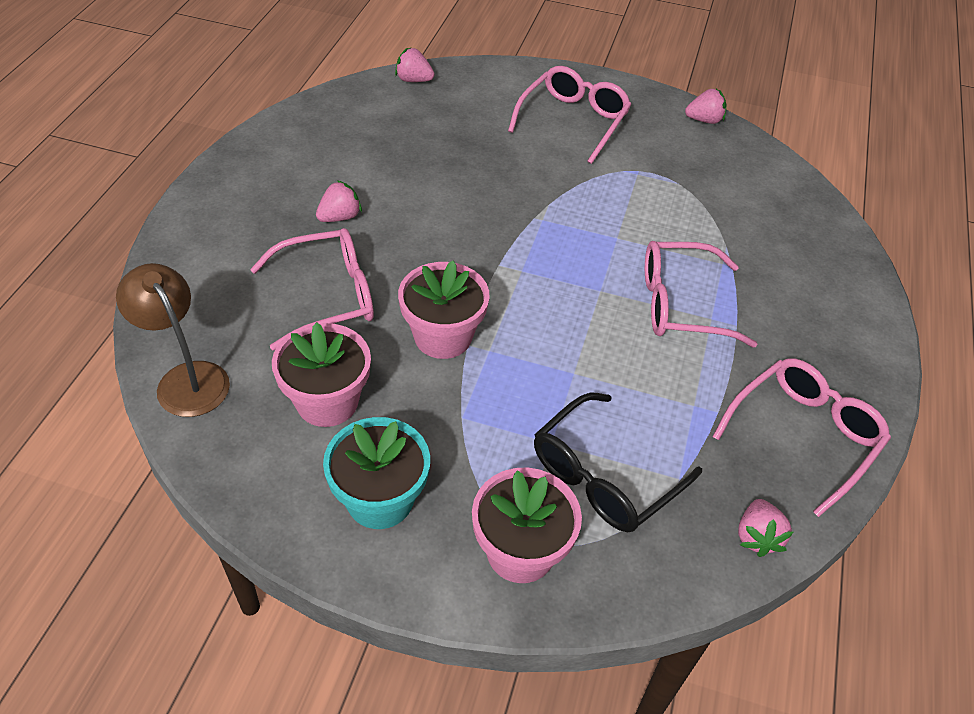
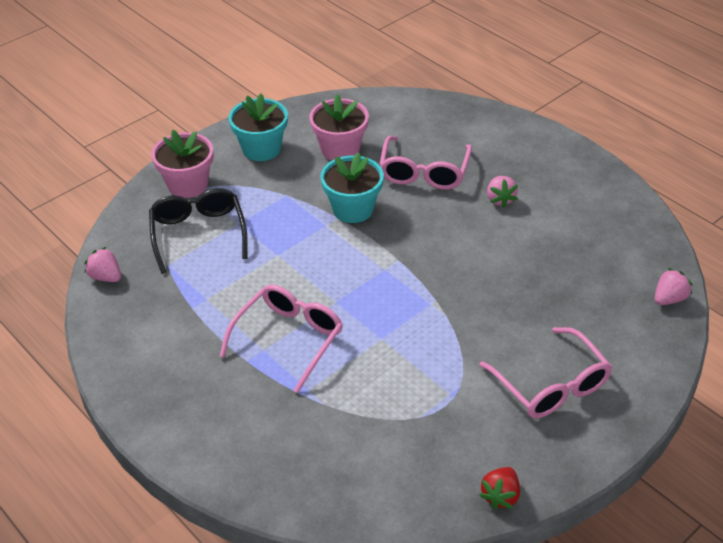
camera: 125 degrees right, 5 degrees down
brown lamp [116,263,230,417] -> none
pink flower pot [398,260,490,359] -> turquoise flower pot [320,152,384,223]
pink strawberry [685,89,726,124] -> red strawberry [479,467,520,509]
pink glasses [712,358,891,517] -> none

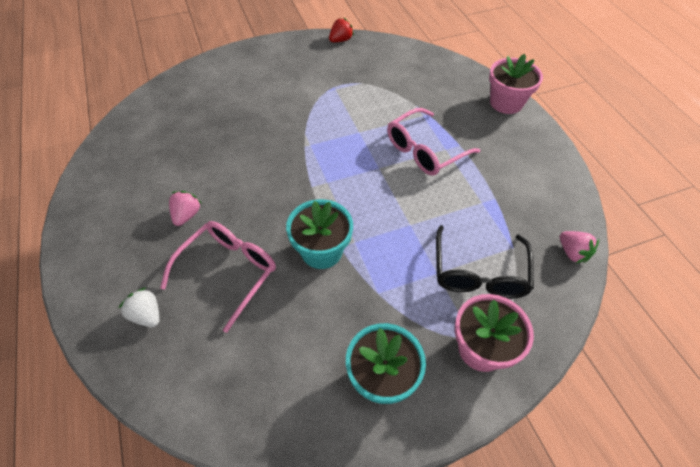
camera: 160 degrees left, 10 degrees up
pink flower pot [309,94,369,161] -> pink flower pot moved to [489,54,543,114]
pink glasses [480,327,612,418] -> none
pink strawberry [655,268,693,305] -> none
none -> white strawberry [119,288,159,327]

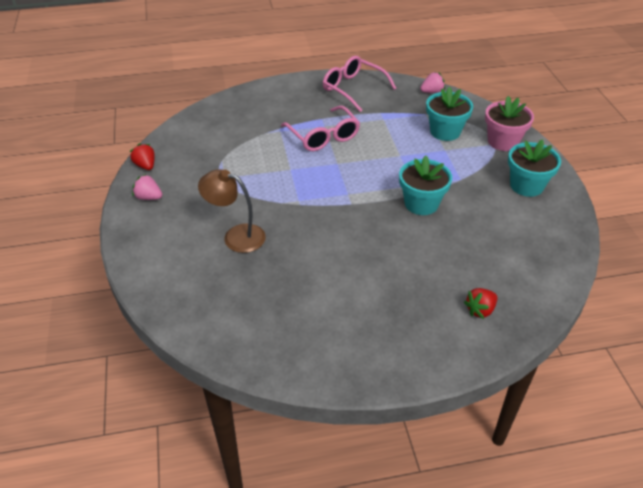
camera: 80 degrees left, 10 degrees down
white strawberry [119,288,159,327] -> red strawberry [464,288,497,319]
pink glasses [160,221,276,333] -> pink glasses moved to [323,56,396,112]
pink strawberry [169,191,202,226] -> pink strawberry moved to [132,174,162,200]
black glasses [436,225,534,299] -> turquoise flower pot [426,87,473,141]
pink flower pot [489,54,543,114] -> none
none -> brown lamp [198,169,266,253]

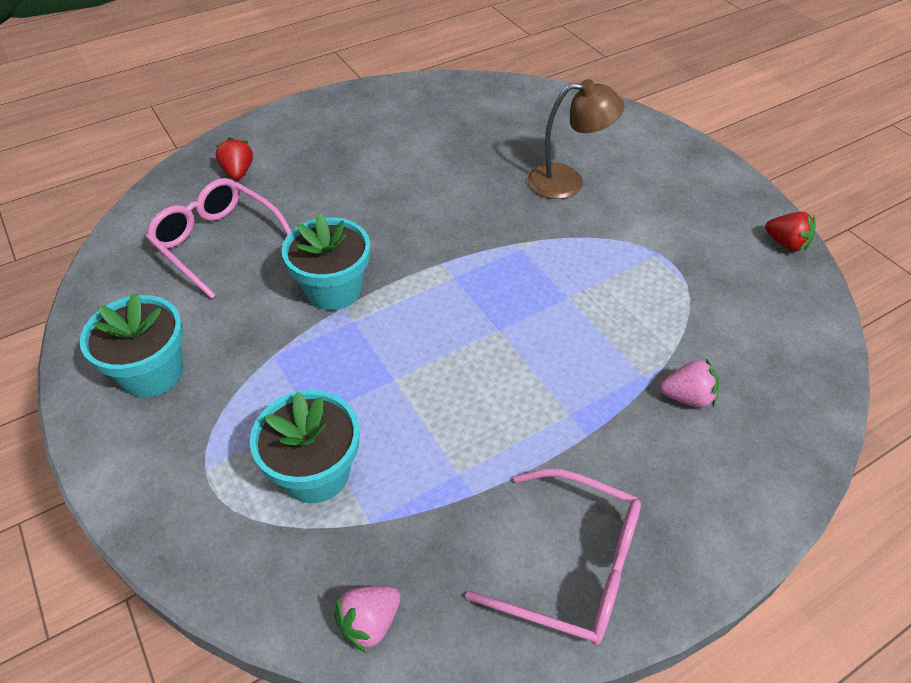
camera: 160 degrees right, 5 degrees up
pink strawberry [132,174,162,200] -> pink strawberry moved to [660,359,719,408]
pink glasses [281,106,360,151] -> pink glasses moved to [146,178,291,299]
red strawberry [464,288,497,319] -> red strawberry turned 45 degrees counterclockwise [215,137,253,180]
pink flower pot [485,96,534,151] -> none

